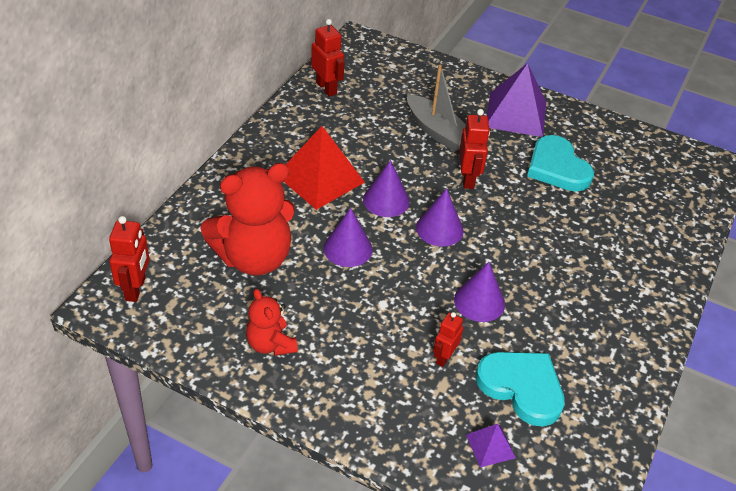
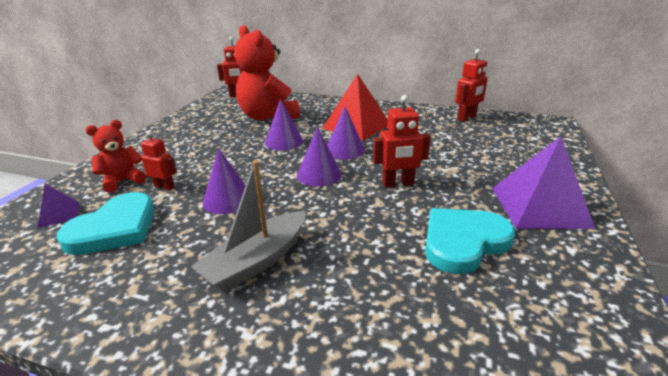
camera: 85 degrees right, 15 degrees down
red teddy bear [246,289,298,356] -> red teddy bear moved to [86,120,146,193]
grey boat [407,65,466,152] -> grey boat moved to [191,160,306,292]

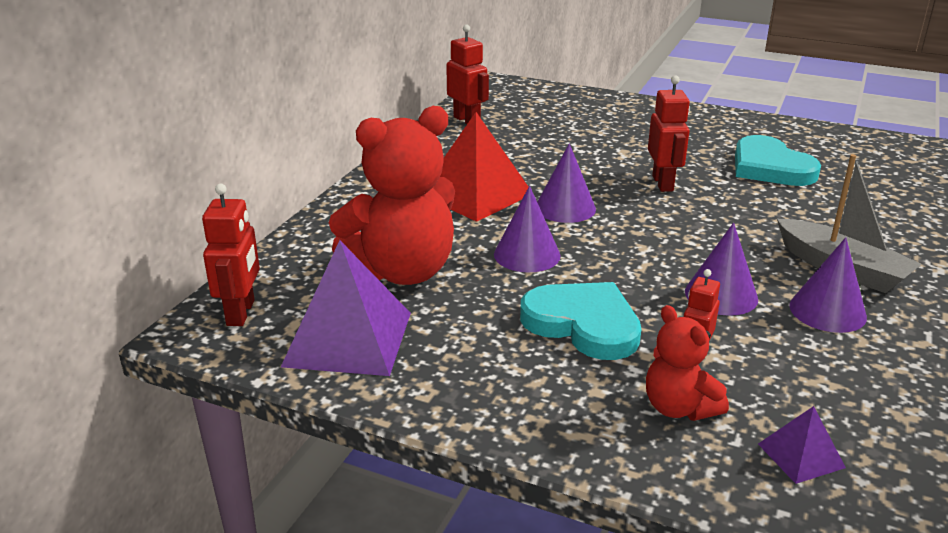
camera: 85 degrees left, 0 degrees up
turquoise heart [56,192,155,255] -> turquoise heart moved to [520,282,641,360]
purple cone [297,126,342,186] -> purple cone moved to [789,237,867,333]
purple pyramid [492,136,595,229] -> purple pyramid moved to [281,240,411,376]

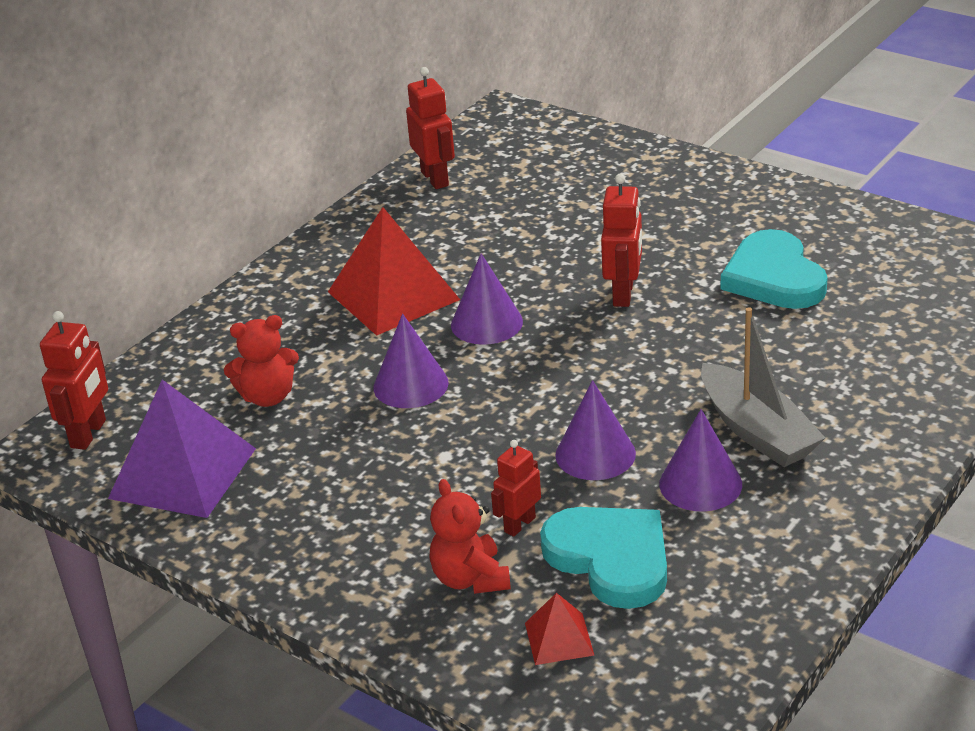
camera: 15 degrees right, 5 degrees up
red teddy bear [329,106,455,285] -> red teddy bear [224,315,299,407], size x0.52
turquoise heart [520,282,641,360] -> turquoise heart moved to [540,507,667,609]
purple pyramid [758,406,846,484] -> red pyramid [525,593,594,665]

